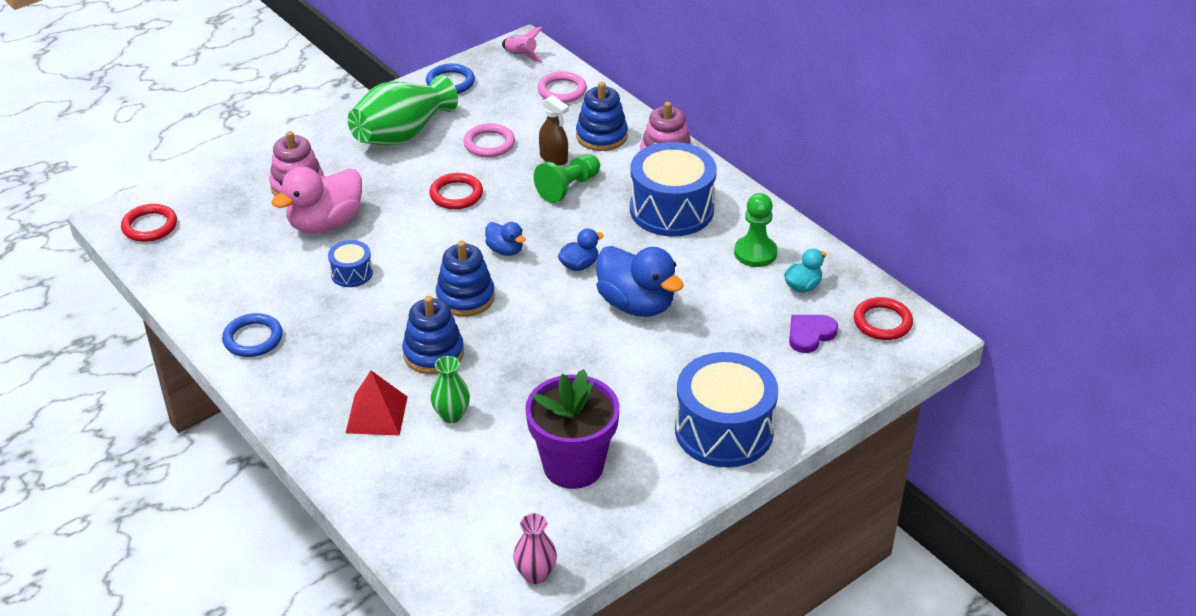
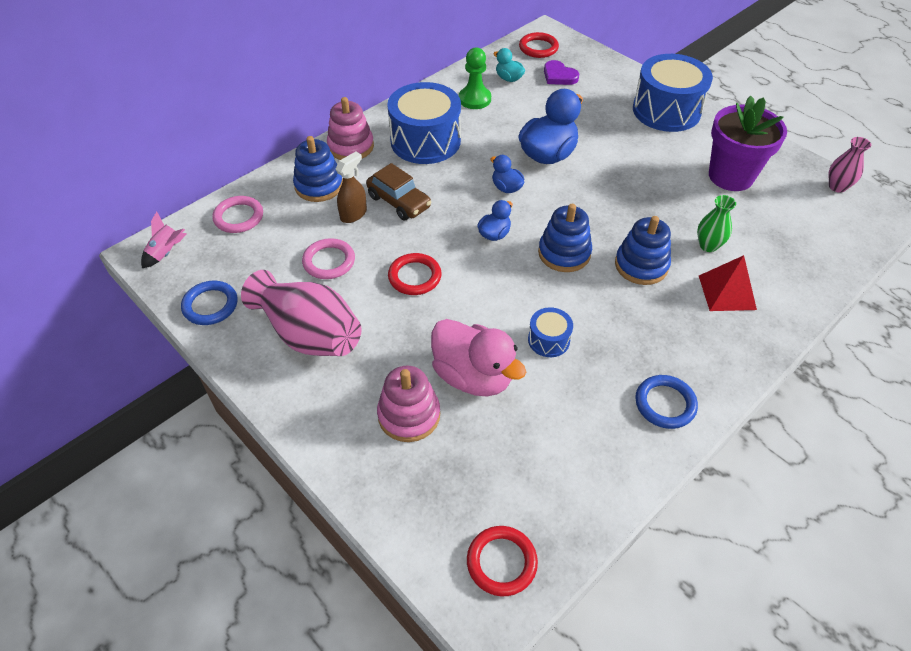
camera: 95 degrees left, 10 degrees up
green vase [348,75,458,145] -> pink vase [241,270,362,356]
green pawn [534,154,600,203] -> brown car [366,163,431,220]

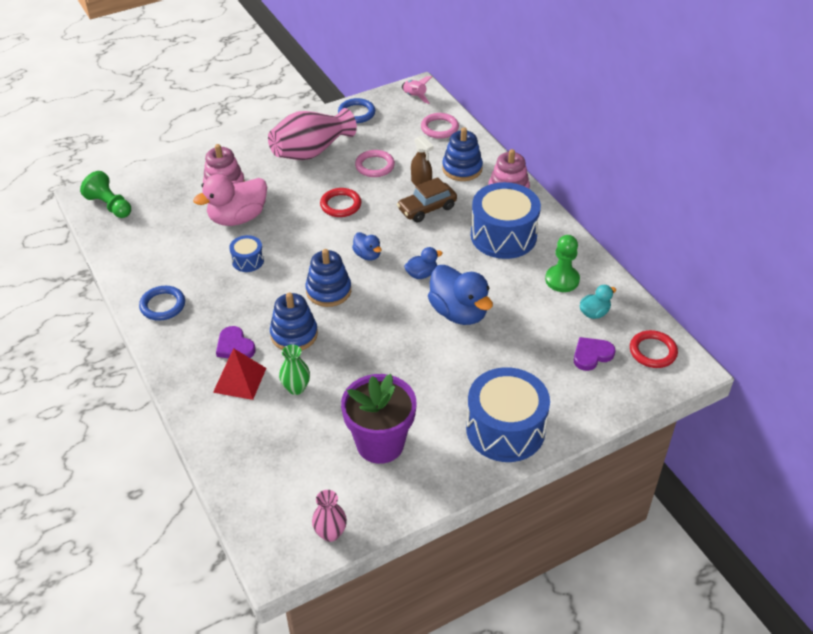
camera: 105 degrees right, 5 degrees down
red ring [467,526,538,596] -> green pawn [80,171,131,218]
none -> purple heart [216,326,255,358]

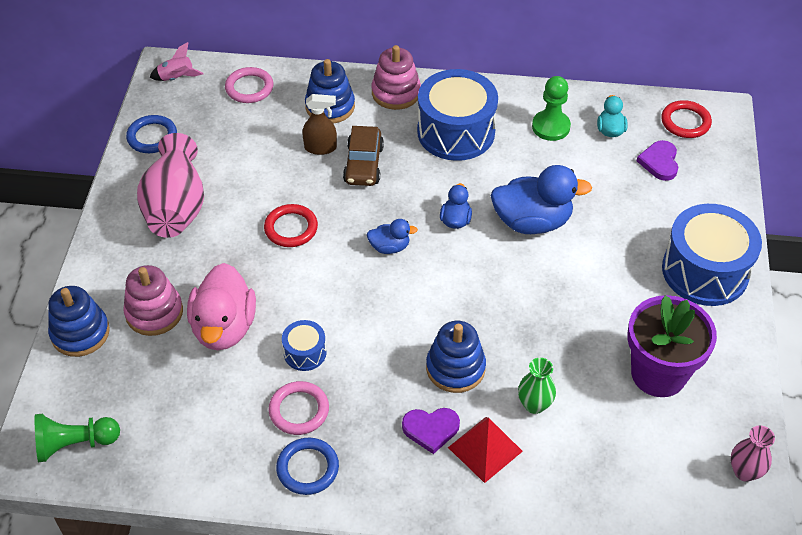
camera: 55 degrees left, 5 degrees up
blue stacking toy [305,249,351,307] -> blue stacking toy moved to [48,286,110,357]
pink ring [355,150,395,177] -> pink ring moved to [269,381,329,435]

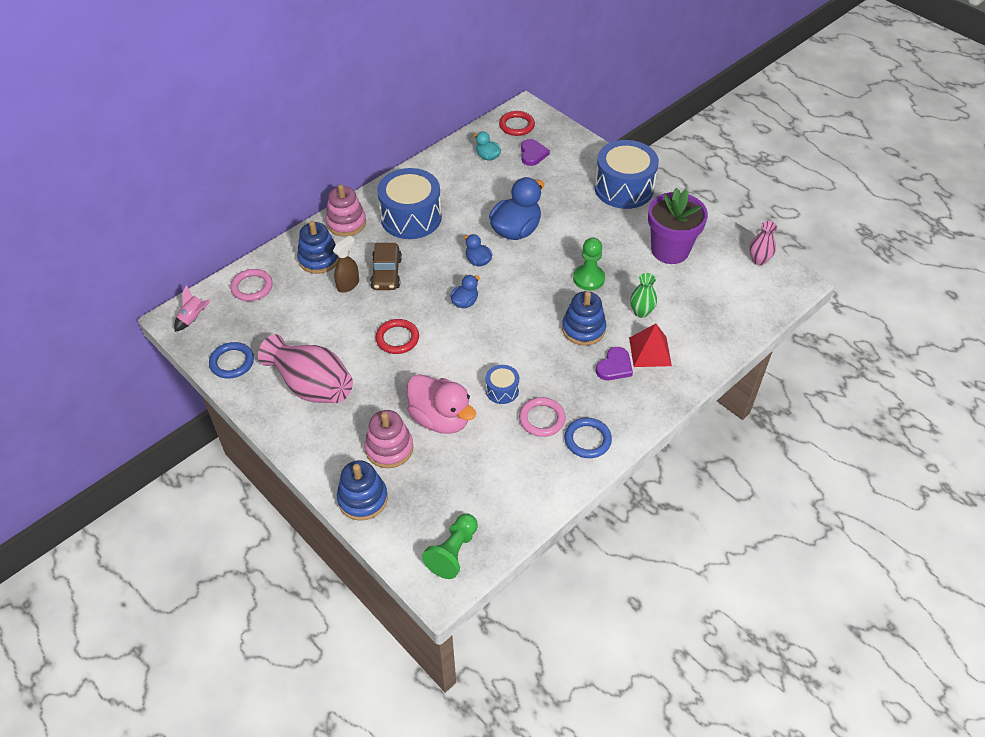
camera: 50 degrees left, 0 degrees up
brown car [343,126,384,186] -> brown car turned 45 degrees clockwise [370,243,402,290]
green pawn [532,76,571,141] -> green pawn moved to [573,237,605,290]
purple heart [637,140,678,181] -> purple heart turned 135 degrees counterclockwise [521,139,550,166]

